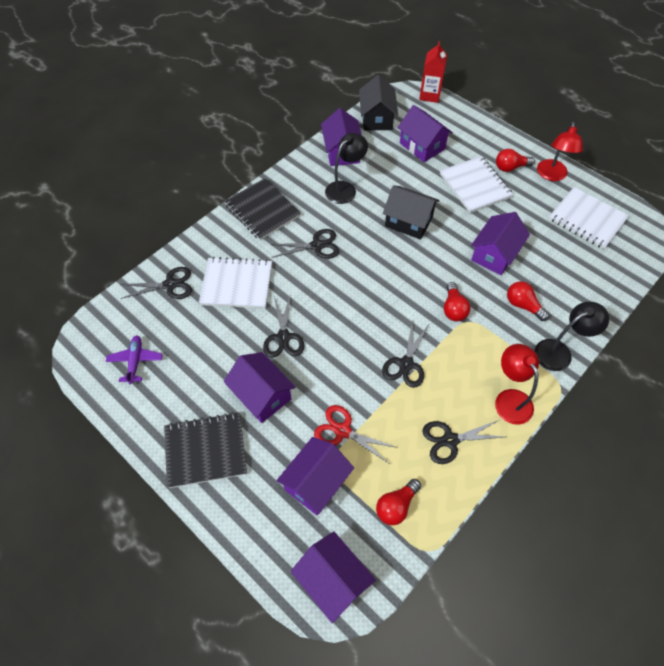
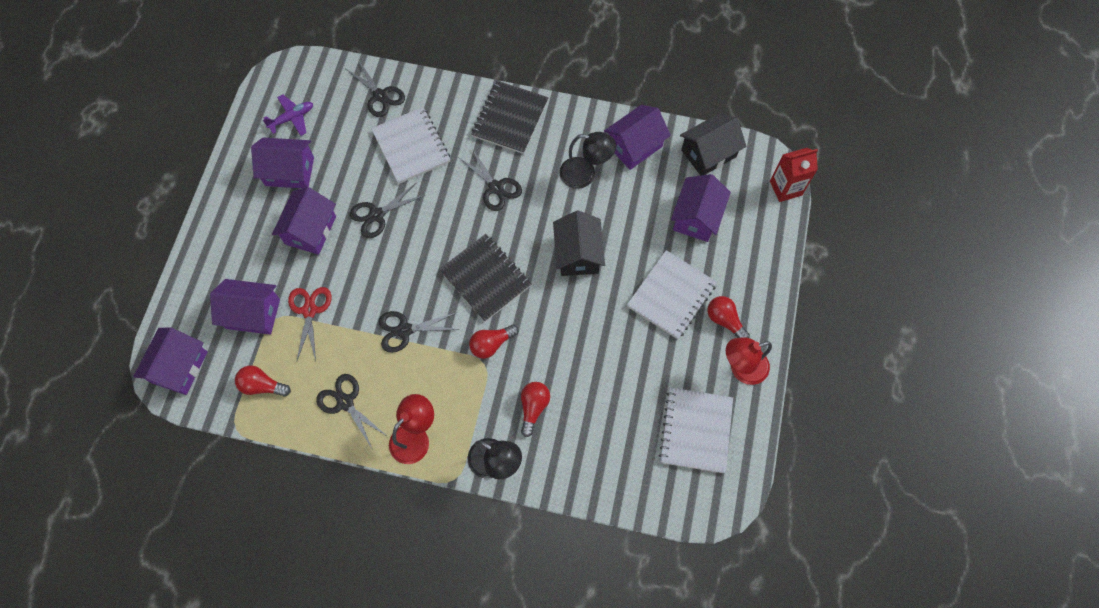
camera: 60 degrees right, 10 degrees up
black notebook [164,412,247,488] -> black notebook moved to [439,234,532,322]
purple house [471,212,530,275] -> purple house moved to [251,137,314,188]

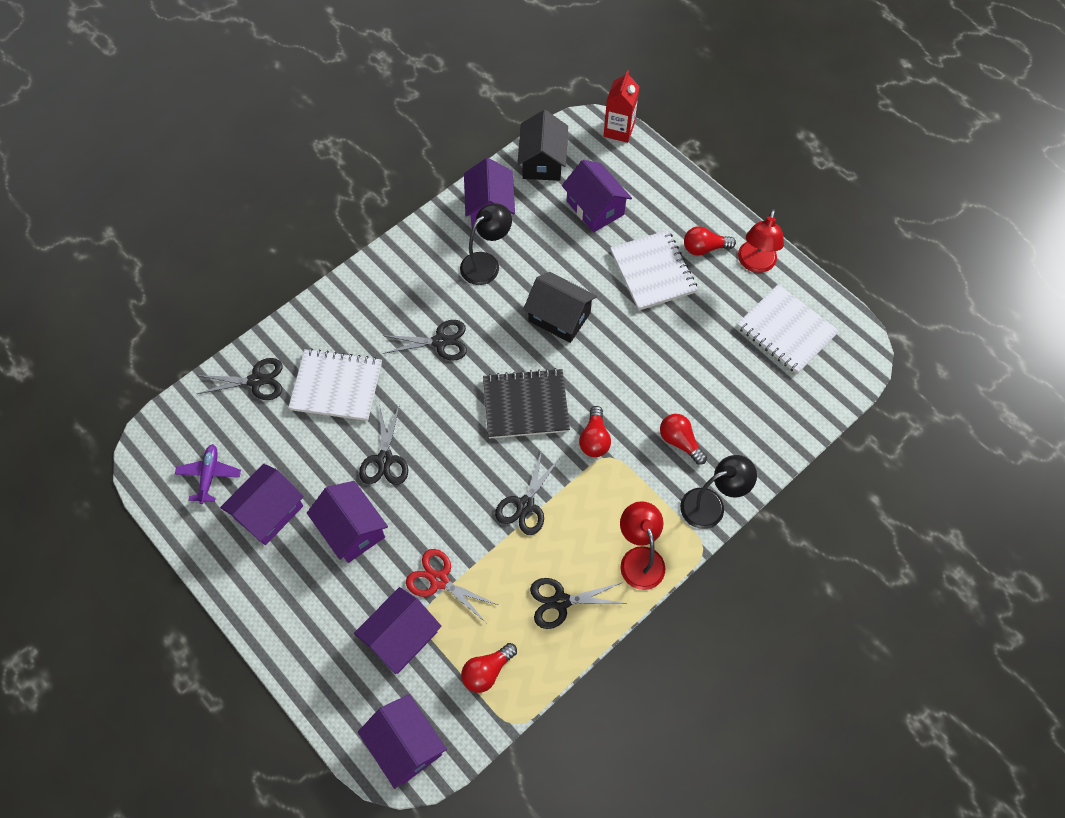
camera: 55 degrees left, 5 degrees down
black notebook [471,81,548,154] -> none

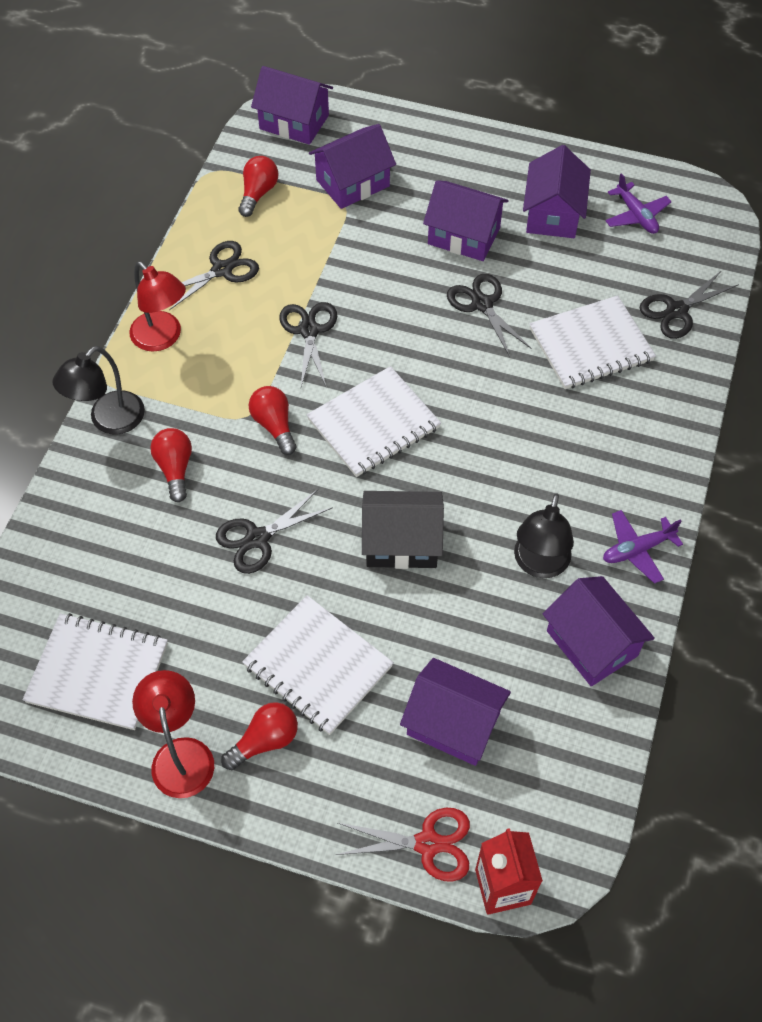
camera: 150 degrees right, 5 degrees down
purple house [354,587,441,674] -> purple house turned 45 degrees clockwise [309,124,396,209]
black scissors [382,320,467,361] -> black scissors moved to [216,489,333,574]
red scissors [406,549,498,623] -> red scissors moved to [336,808,470,882]
black notebook [483,368,570,439] -> white notebook [307,366,441,477]
black house [517,110,568,181] -> none
red light bulb [660,414,707,465] -> red light bulb turned 120 degrees counterclockwise [151,428,192,502]
none -> purple plane [603,510,683,584]

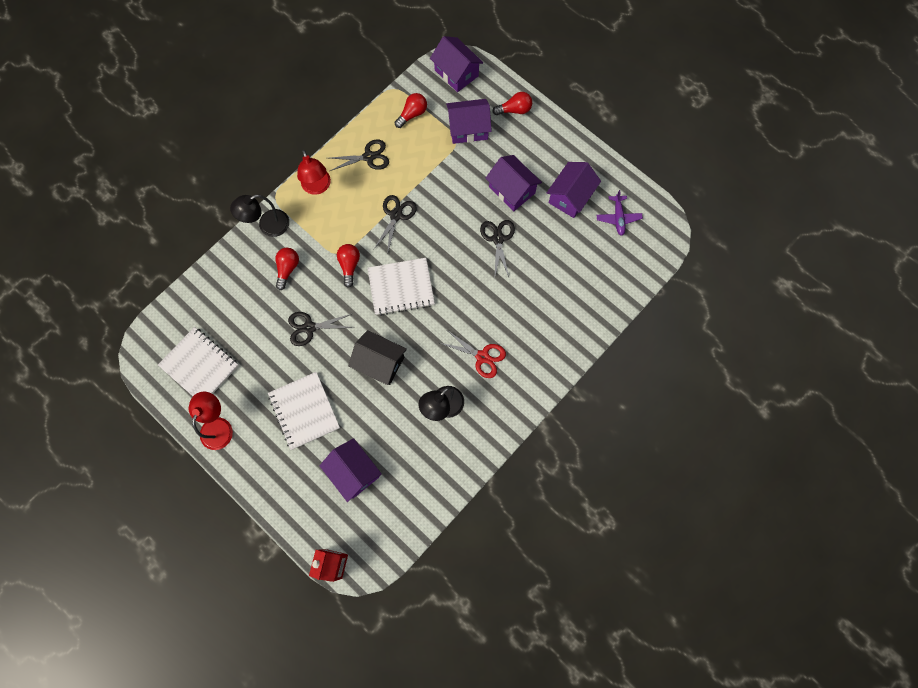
camera: 25 degrees right, 15 degrees up
red light bulb [221,702,298,770] -> red light bulb moved to [492,92,532,115]
red scissors [336,808,470,882] -> red scissors moved to [440,330,506,378]
white notebook [529,295,656,389] -> none
purple house [543,576,655,686] -> none
purple plane [603,510,683,584] -> none
black scissors [640,270,739,339] -> none

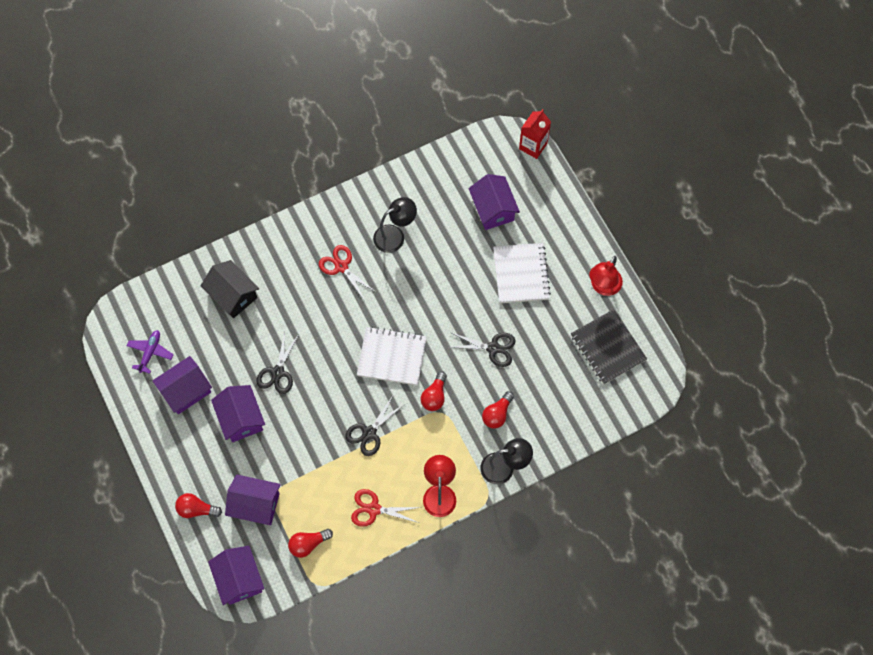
camera: 160 degrees left, 5 degrees down
white notebook [158,327,239,396] -> black notebook [571,309,647,384]
black scissors [330,139,389,171] -> red scissors [351,489,422,527]
black house [348,330,407,385] -> black house moved to [201,260,259,318]

